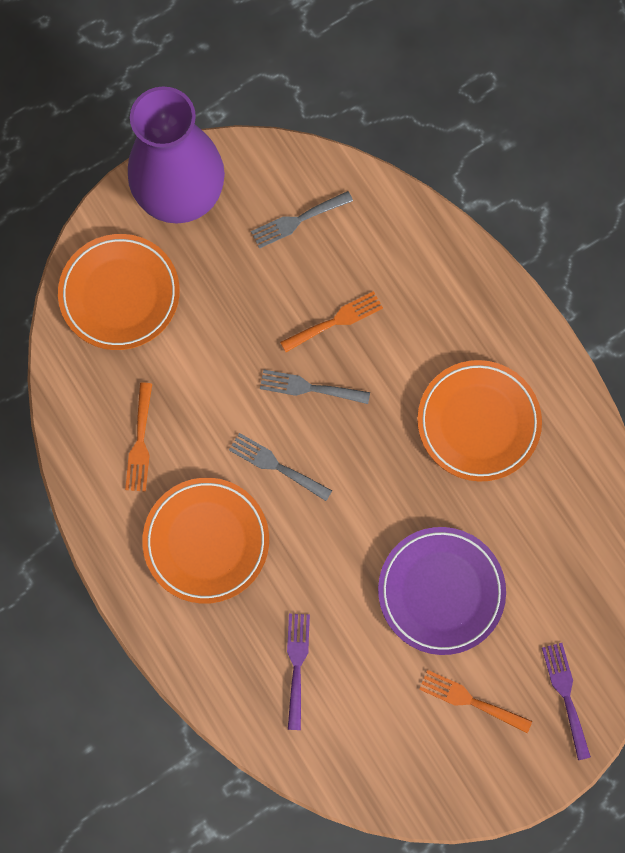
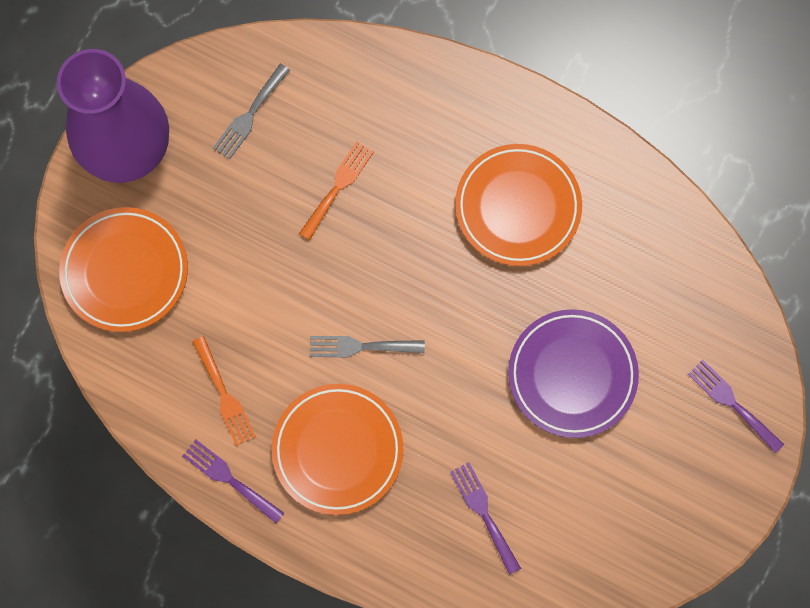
camera: 30 degrees left, 0 degrees up
grey fork [260,370,370,404] -> none
orange fork [419,670,532,733] -> none
none -> purple fork [182,439,284,523]

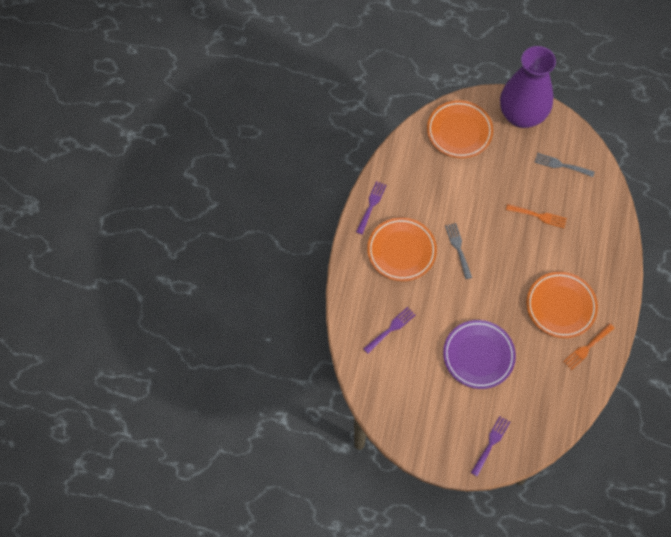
camera: 75 degrees right, 10 degrees down
orange fork [192,336,256,446] -> orange fork moved to [563,323,614,370]

